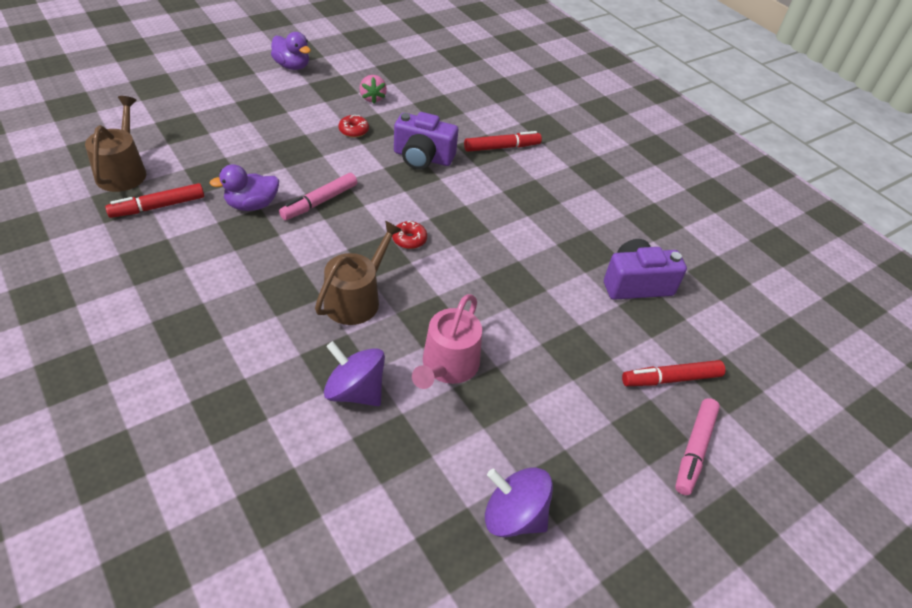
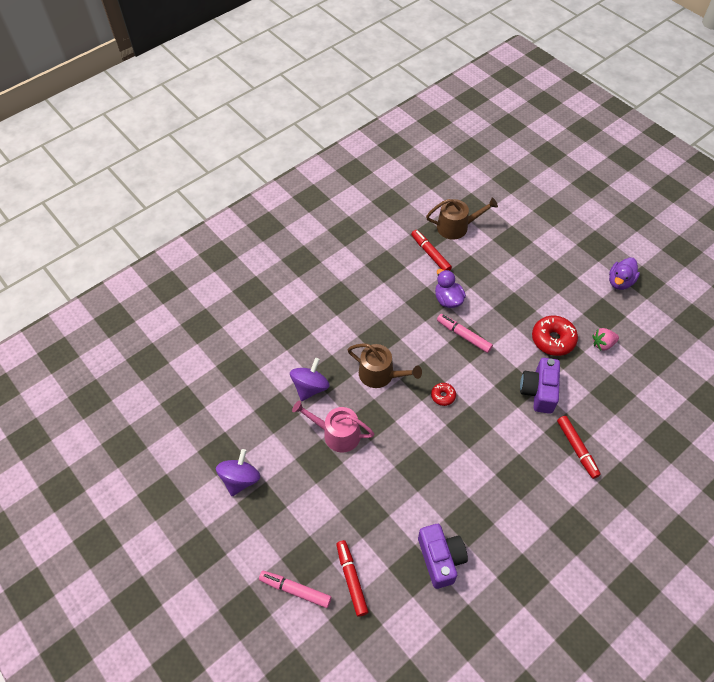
camera: 90 degrees right, 10 degrees up
red donut [338,114,369,138] -> red donut [532,316,578,356], size x1.87

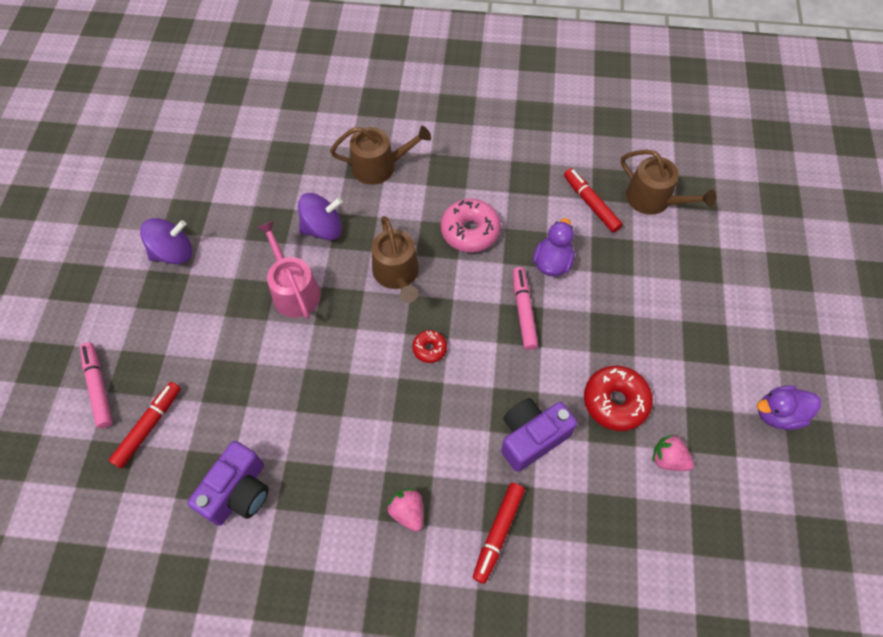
camera: 45 degrees right, 5 degrees up
red marker [411,230,452,271] -> red marker turned 45 degrees counterclockwise [564,168,623,233]
none -> brown watering can [330,126,431,185]
none -> pink strawberry [387,489,423,532]
none -> pink donut [440,199,501,252]

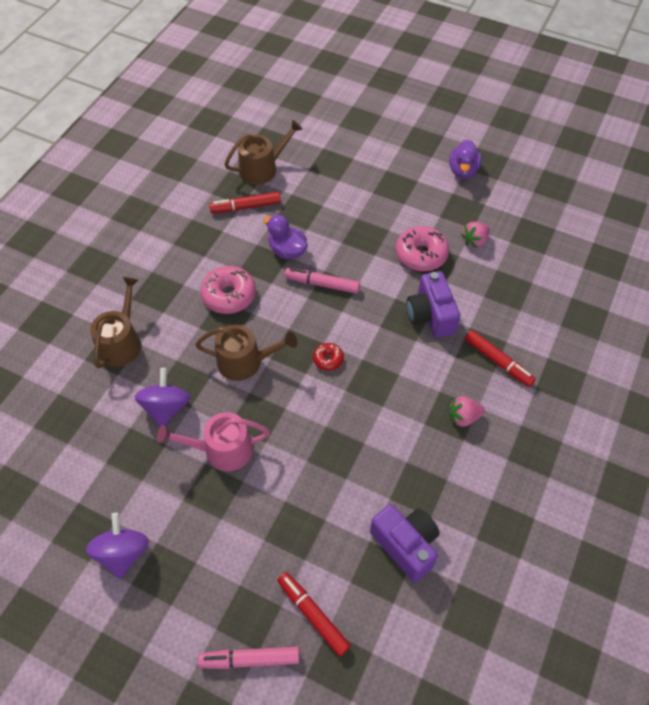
camera: 70 degrees left, 5 degrees down
red donut [584,366,653,431] -> pink donut [396,226,449,271]

